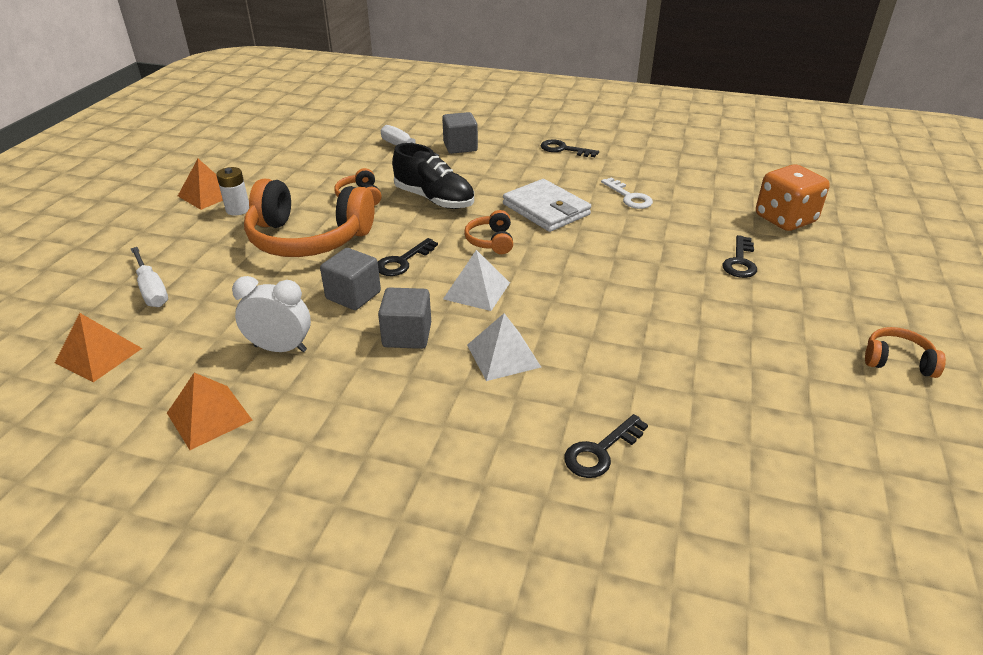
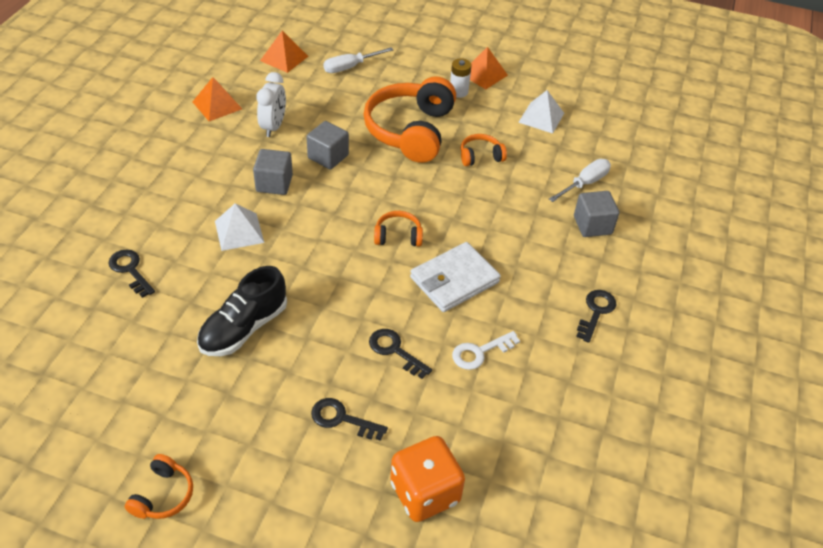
camera: 90 degrees right, 10 degrees up
black key [378,238,438,276] -> black key moved to [369,329,432,379]
black shoe [392,143,474,209] -> black shoe moved to [197,266,287,356]
white pyramid [443,250,510,311] -> white pyramid moved to [518,90,564,134]

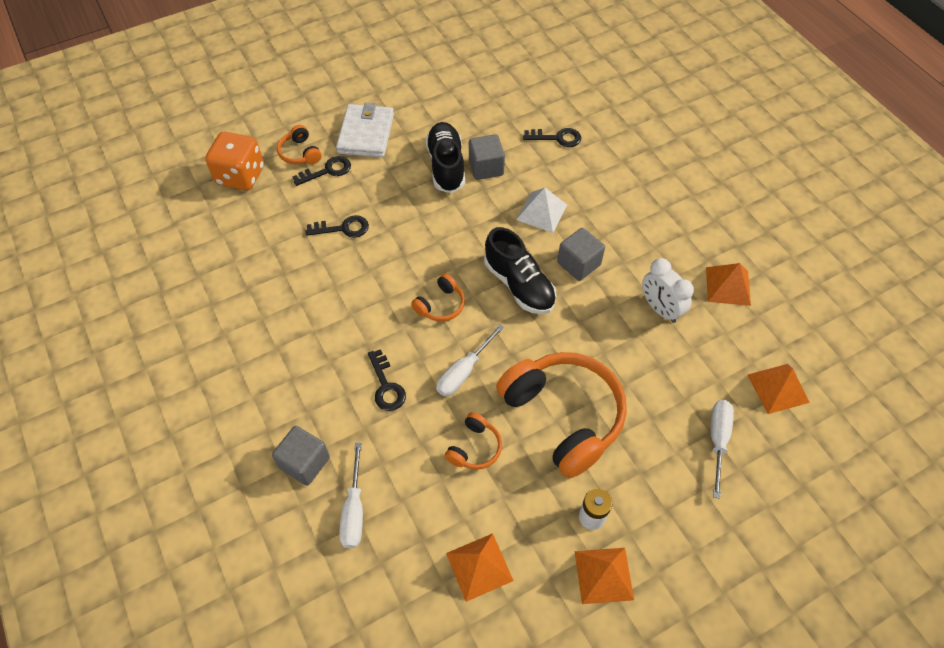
camera: 135 degrees right, 10 degrees up
orange headphones [125,454,193,519] -> orange headphones moved to [277,125,322,164]
grey cube [306,121,349,169] -> grey cube moved to [469,134,505,180]
white wallet [410,242,501,312] -> white wallet moved to [336,102,394,157]
white key [452,331,520,370] -> none
white pyramid [518,90,564,134] -> orange pyramid [446,533,514,602]
black key [576,290,616,343] -> black key moved to [368,349,406,411]
none -> white screwdriver [436,324,504,396]
none -> black shoe [484,227,557,314]

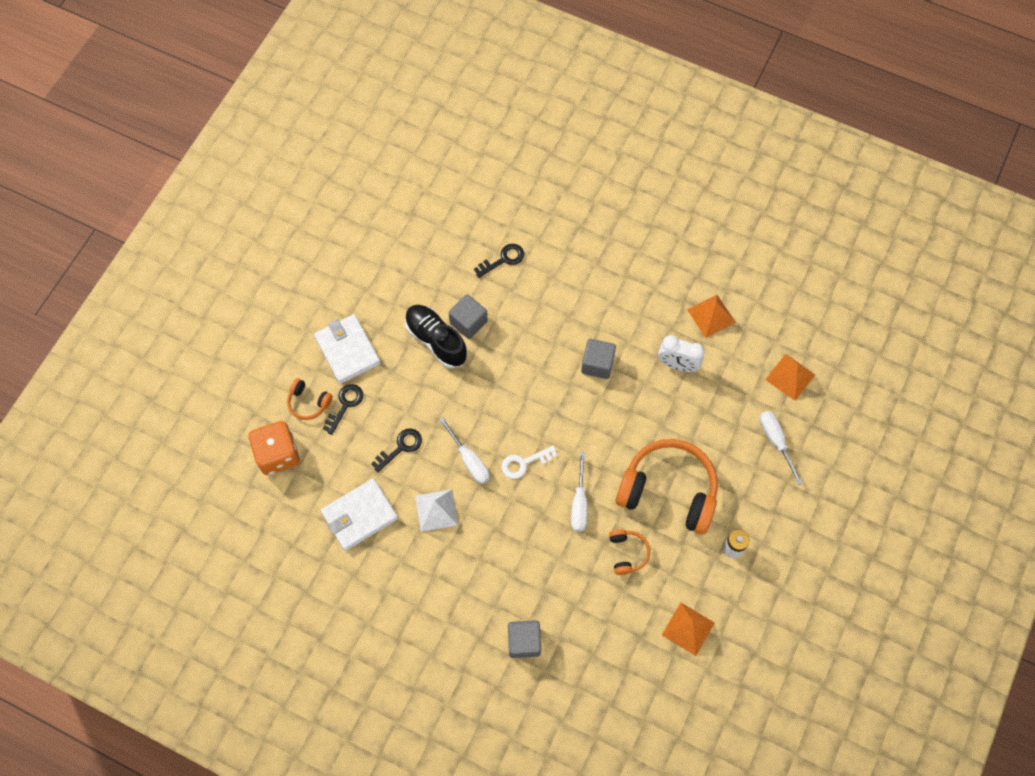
camera: 35 degrees left, 10 degrees up
white screwdriver [339,442,363,549] -> white screwdriver moved to [439,417,490,484]
black key [368,349,406,411] -> none
orange headphones [411,273,465,322] -> white key [501,446,557,479]
black shoe [484,227,557,314] -> none
white pyramid [516,188,567,233] -> white pyramid moved to [415,489,458,532]
orange pyramid [575,548,634,604] -> none
none -> white wallet [321,478,398,551]

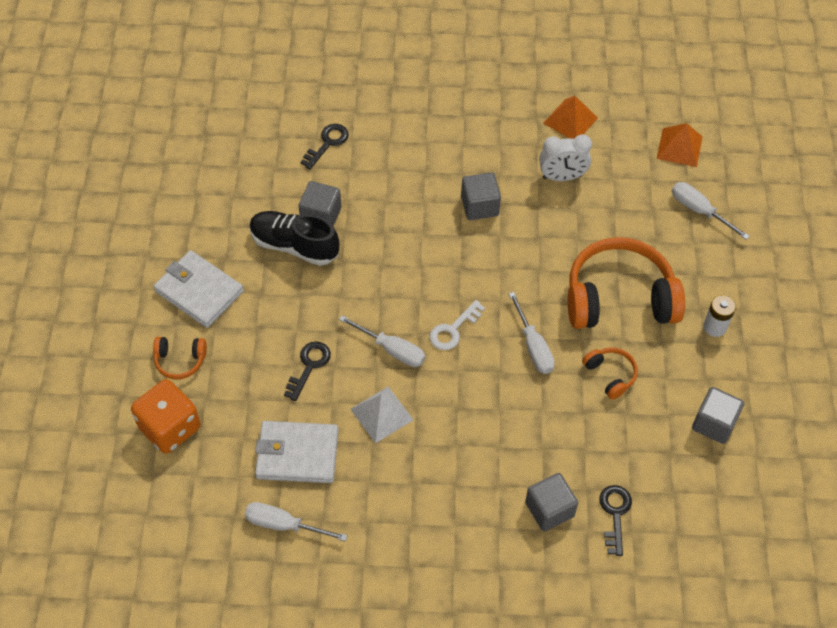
camera: 25 degrees left, 10 degrees down
white wallet [321,478,398,551] -> white wallet turned 60 degrees clockwise [255,421,338,483]
black key [323,384,363,435] -> black key moved to [599,485,632,556]
orange pyramid [662,602,714,656] -> grey cube [692,387,744,444]
none -> white screwdriver [245,502,348,542]

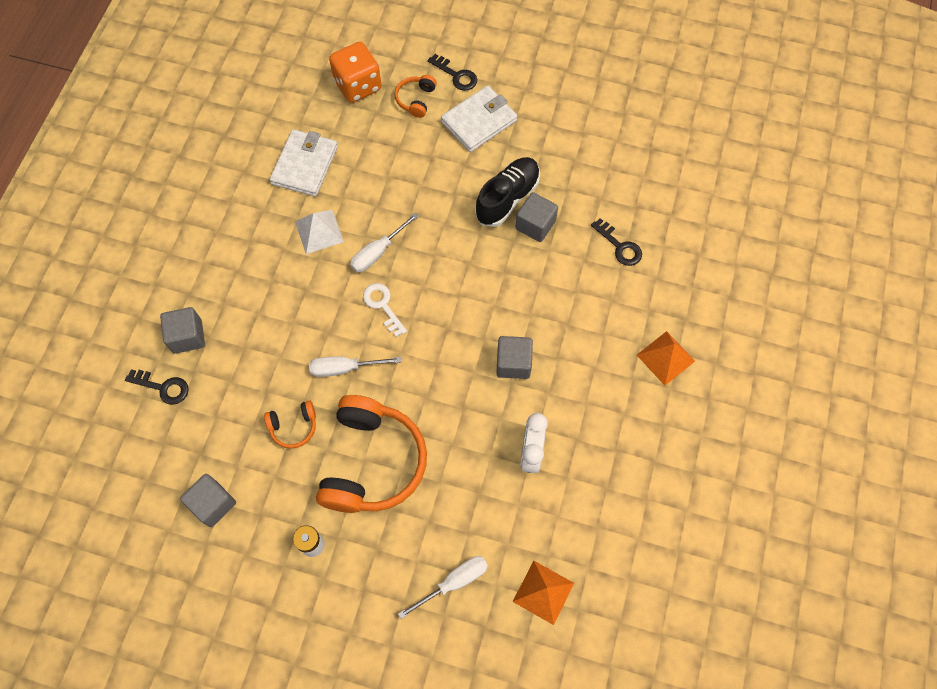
camera: 105 degrees right, 10 degrees up
white screwdriver [245,502,348,542] -> none
black key [284,341,331,401] -> black key moved to [428,54,477,91]
orange pyramid [543,96,598,139] -> orange pyramid moved to [637,331,695,385]

